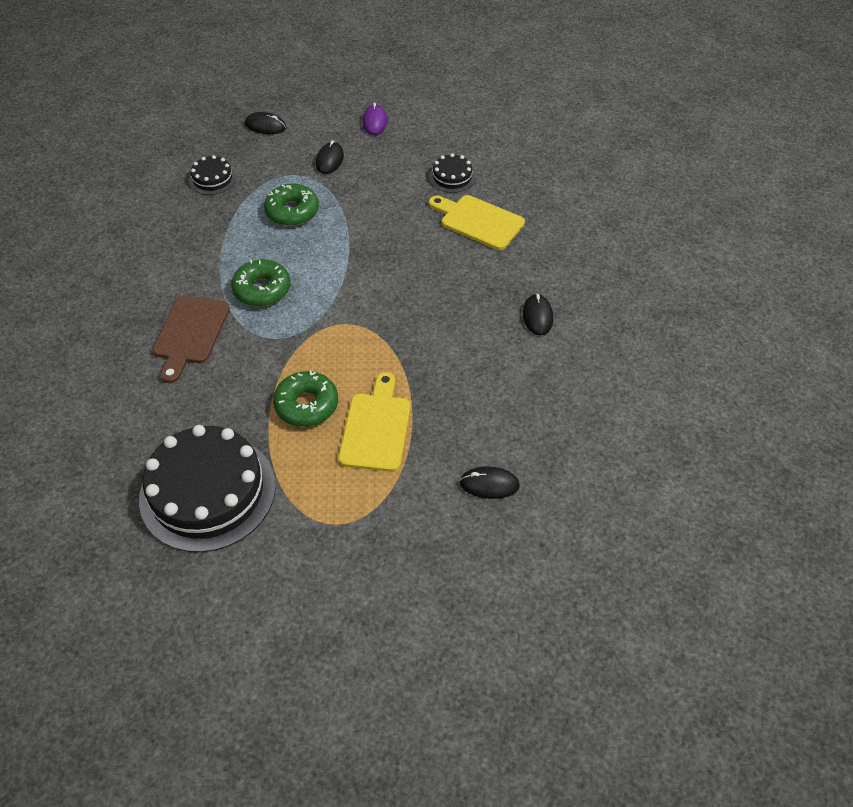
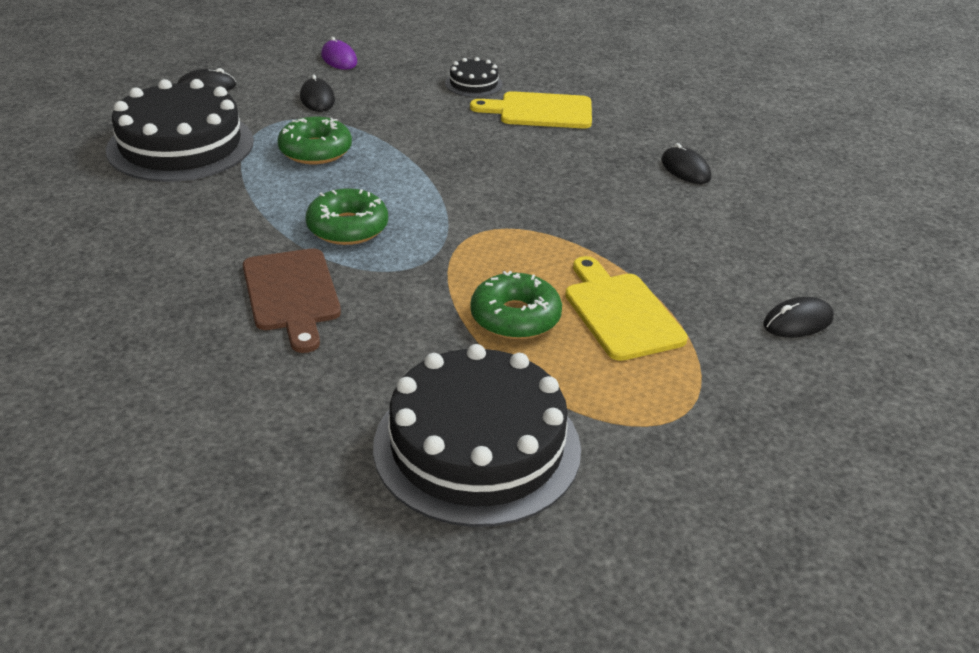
camera: 30 degrees left, 15 degrees down
black cake [189,155,236,195] -> black cake [106,79,254,182], size x2.19

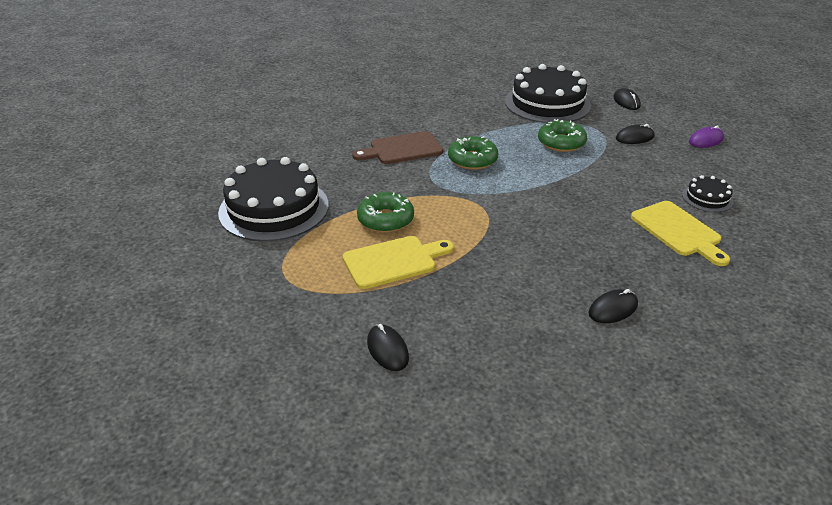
camera: 90 degrees right, 0 degrees up
yellow cutting board [470,91,592,128] -> yellow cutting board turned 150 degrees clockwise [631,201,730,266]

